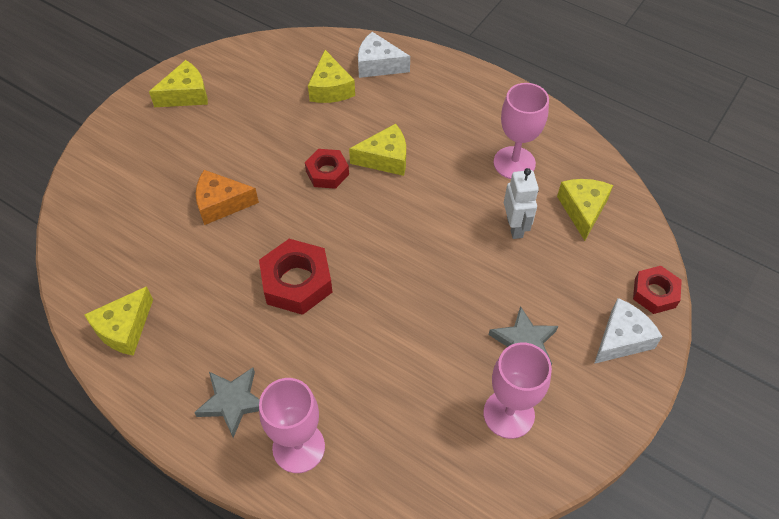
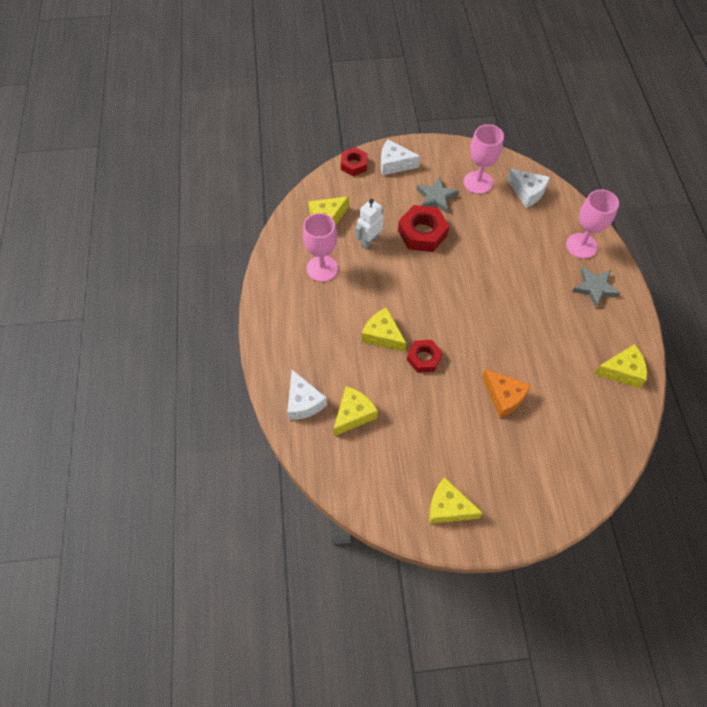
camera: 130 degrees left, 5 degrees up
red nut [259,239,332,315] -> red nut moved to [398,205,449,252]
none -> white cheese [507,168,550,208]

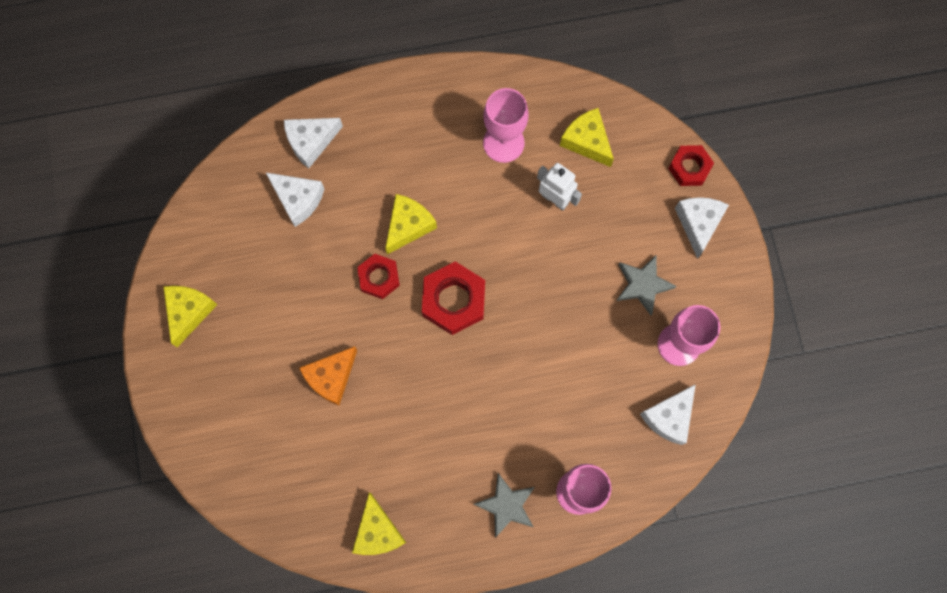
camera: 85 degrees right, 15 degrees up
yellow cheese [333,386,378,436] -> white cheese [265,172,324,227]
red nut [398,205,449,252] -> red nut moved to [422,261,485,335]

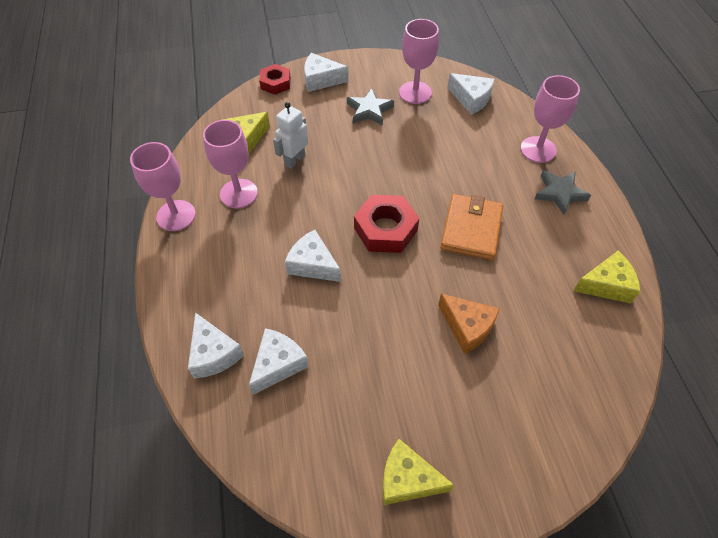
camera: 90 degrees left, 20 degrees down
red nut [357,254,400,299] -> none
yellow cheese [385,194,437,254] -> white cheese [285,230,341,282]
none -> pink goblet [130,142,196,231]
none -> orange wallet [440,194,503,260]

